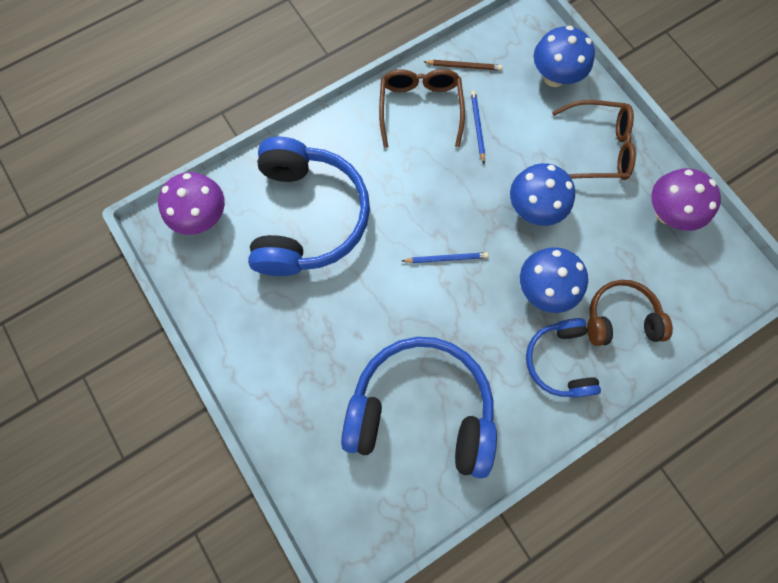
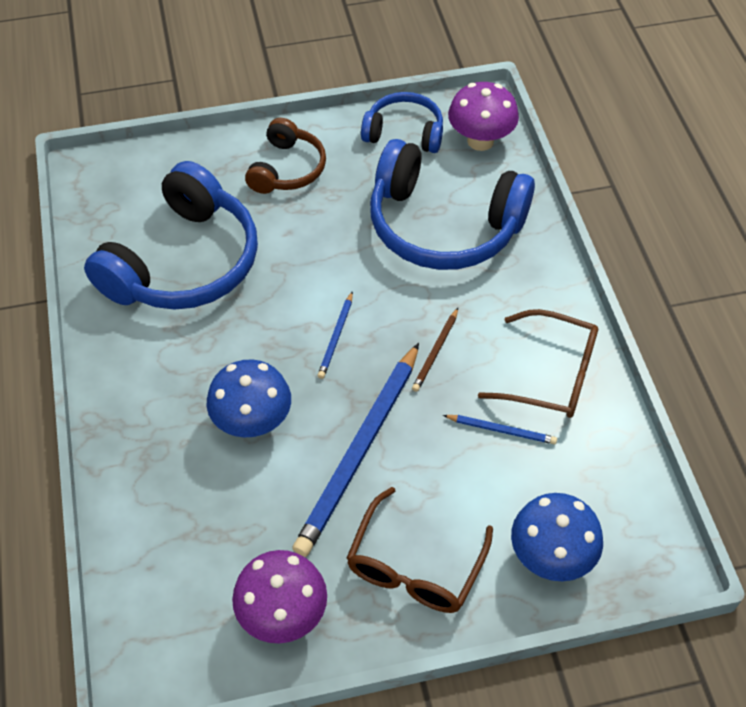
camera: 110 degrees right, 20 degrees down
brown pencil [424,60,502,71] -> brown pencil moved to [412,308,458,392]
blue mushroom [510,163,575,226] -> blue pencil [292,343,419,557]
blue headphones [526,318,601,398] -> blue headphones moved to [361,92,443,153]
brown headphones [587,280,673,346] -> brown headphones moved to [245,118,326,194]

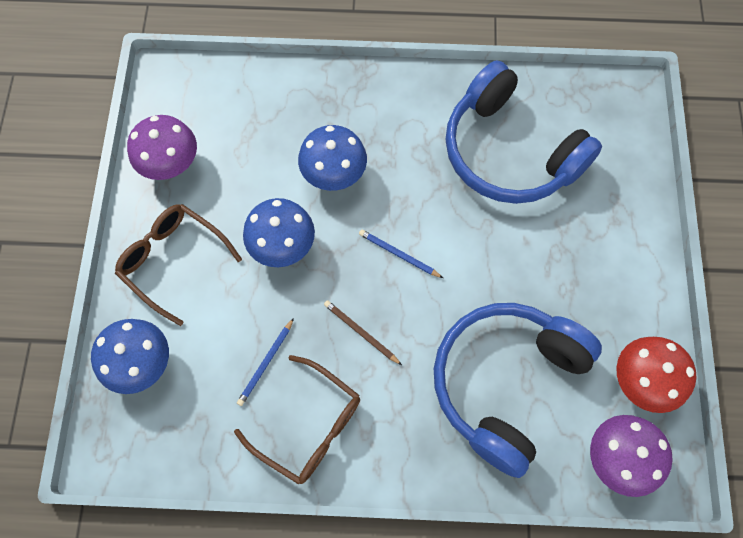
camera: 105 degrees right, 15 degrees up
brown headphones [245,118,326,194] -> none
blue pencil [292,343,419,557] -> blue mushroom [243,198,315,267]
blue headphones [361,92,443,153] -> red mushroom [616,337,697,413]
brown glasses [478,309,598,418] -> brown glasses turned 90 degrees counterclockwise [234,355,360,484]

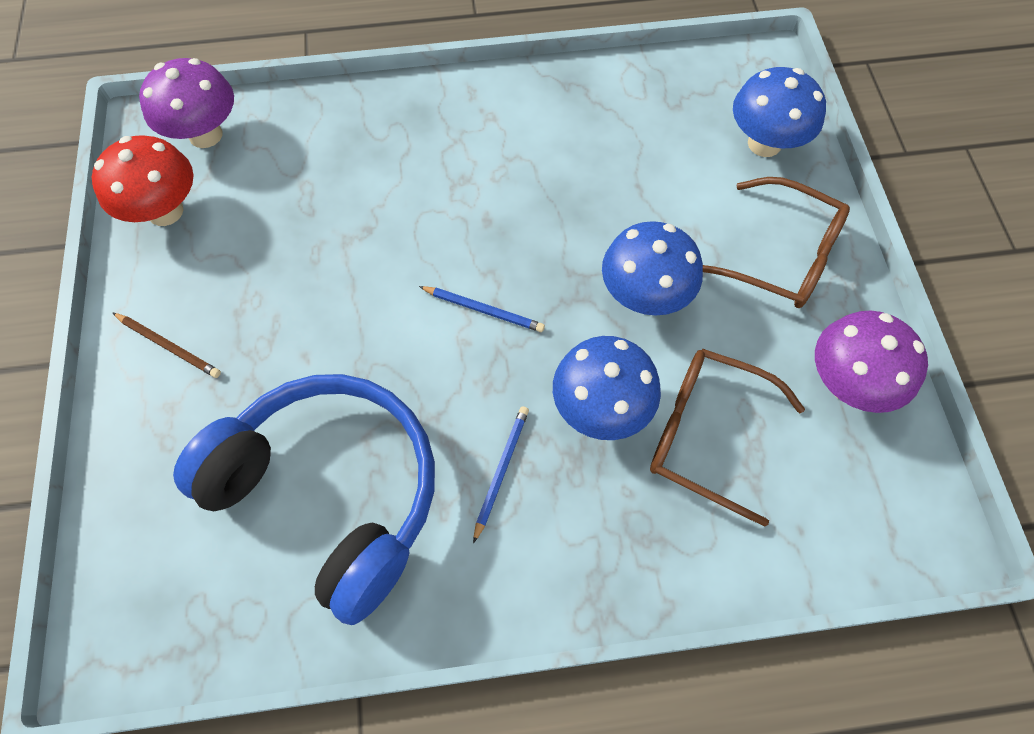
camera: 170 degrees right, 5 degrees down
brown glasses [234,355,360,484] -> brown glasses moved to [650,348,805,527]
blue pencil [237,318,294,406] -> blue pencil moved to [473,406,529,543]
brown pencil [324,300,402,365] -> brown pencil moved to [113,313,221,378]
blue headphones [434,303,602,478] -> none

